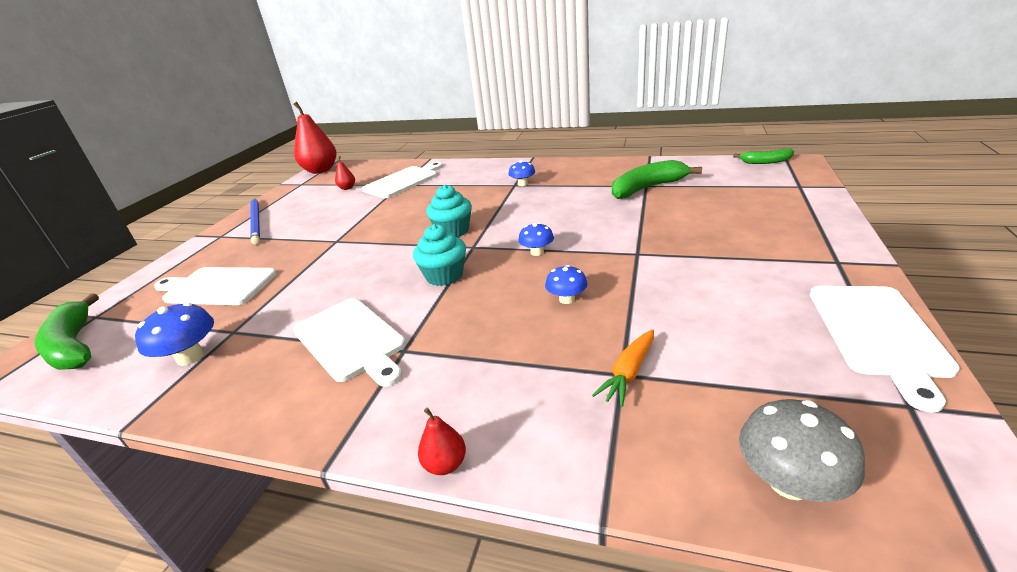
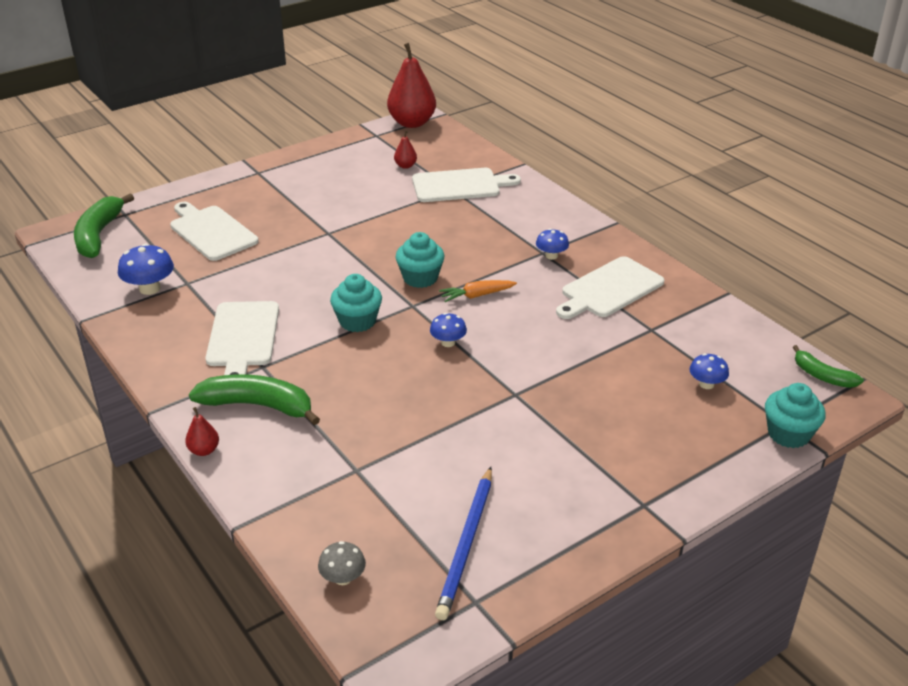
camera: 35 degrees right, 5 degrees up
blue pencil [250,198,260,244] -> blue pencil moved to [435,467,492,620]
blue mushroom [545,265,587,304] -> blue mushroom moved to [689,353,729,389]
orange carrot [592,329,654,407] -> orange carrot moved to [439,280,517,302]
green banana [612,160,702,199] -> green banana moved to [189,375,320,425]
grey mushroom [739,399,865,502] -> grey mushroom [318,541,366,585], size x0.64
white cutting board [810,286,960,412] -> white cutting board moved to [556,256,665,319]
none -> turquoise cupcake [765,383,826,448]

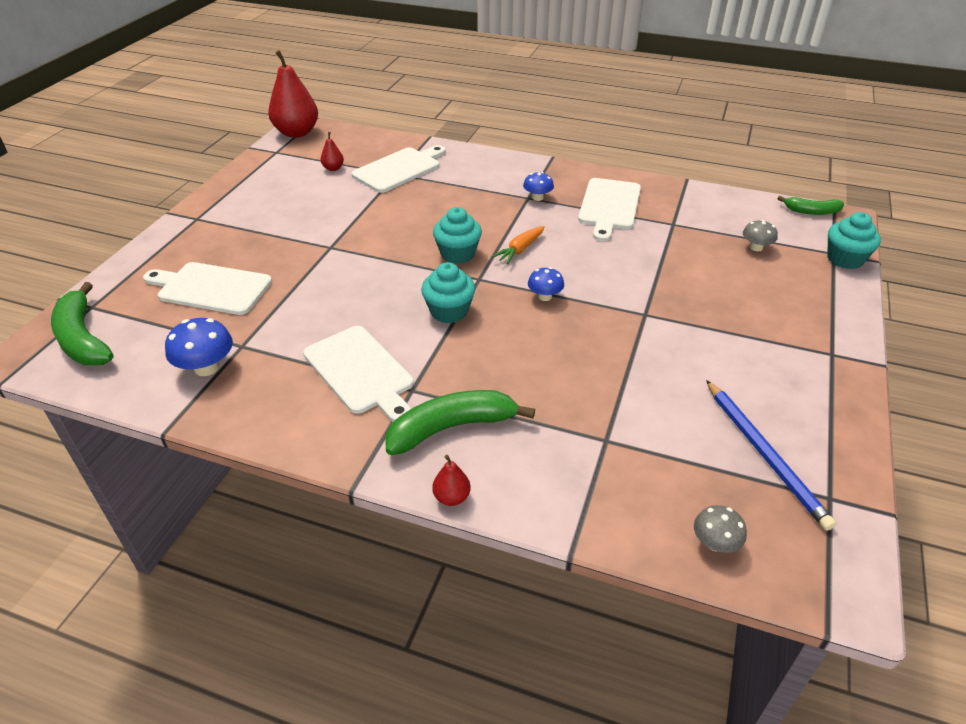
camera: 35 degrees left, 5 degrees up
blue mushroom [689,353,729,389] -> grey mushroom [743,220,778,251]

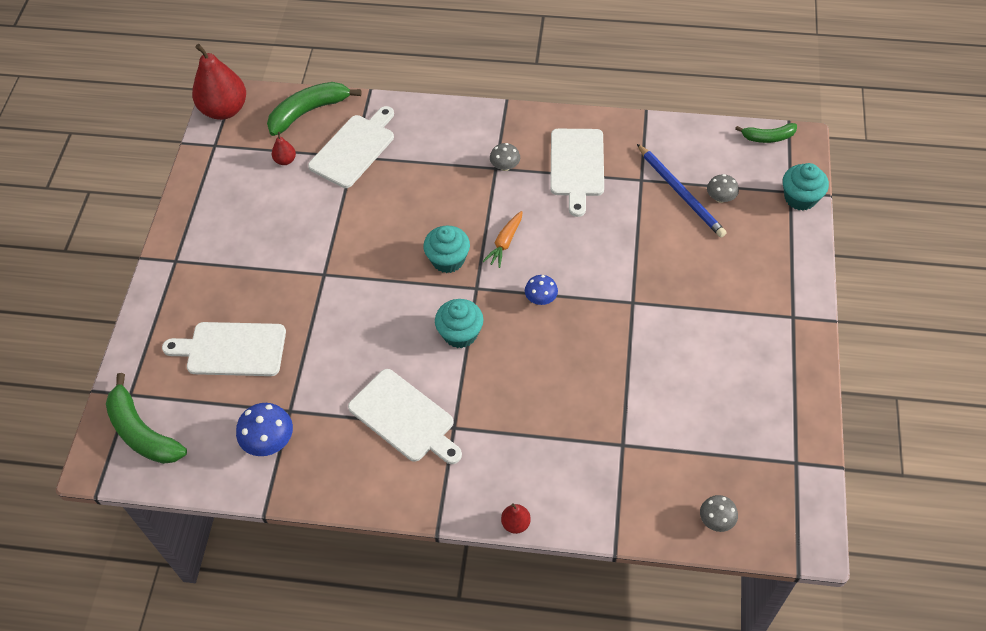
camera: 10 degrees left, 15 degrees up
green banana [385,390,535,455] -> green banana moved to [267,82,362,136]
blue mushroom [523,172,554,201] -> grey mushroom [490,143,520,171]
blue pencil [706,380,836,531] -> blue pencil moved to [637,144,727,238]

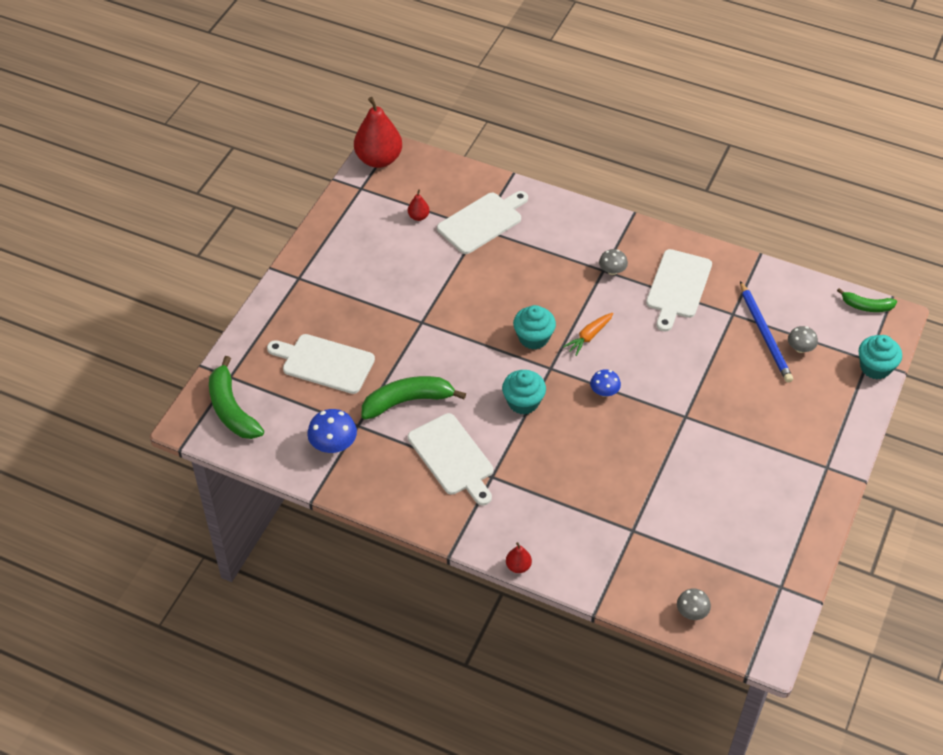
camera: 15 degrees right, 5 degrees down
green banana [267,82,362,136] -> green banana moved to [362,376,466,420]

